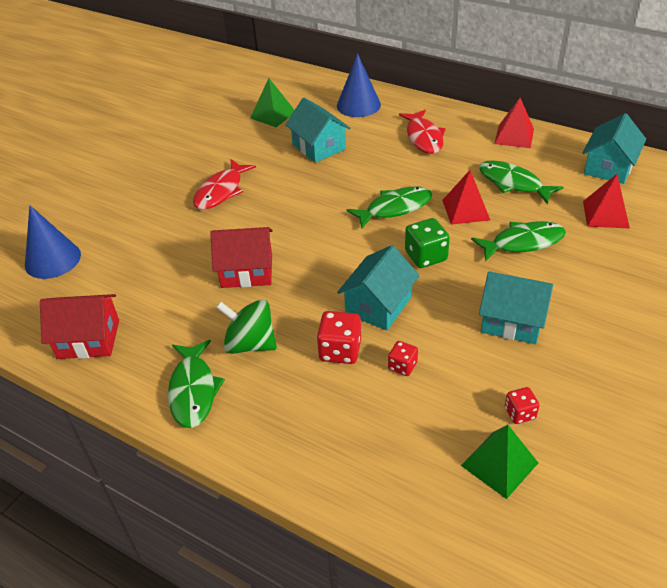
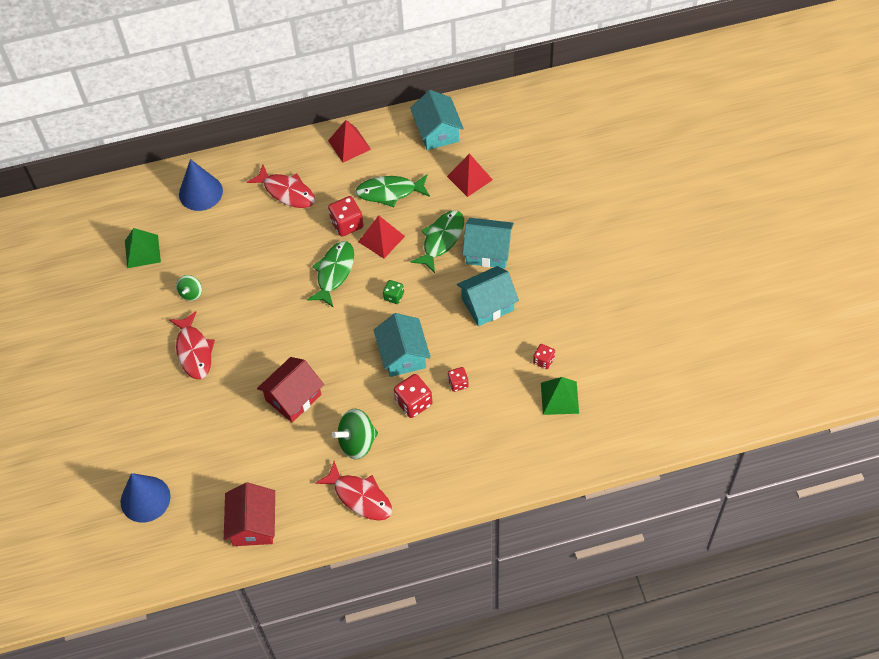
camera: 45 degrees left, 15 degrees up
red house [40,294,119,359] -> red house turned 45 degrees counterclockwise [224,482,275,546]
green fish [168,340,225,428] -> red fish [315,461,392,521]
turquoise house [285,98,351,163] -> turquoise house moved to [462,218,514,269]
green dice [405,218,450,268] -> green dice [383,280,404,304], size x0.60
none -> green spinning top [176,275,202,301]
none -> red dice [328,196,363,237]

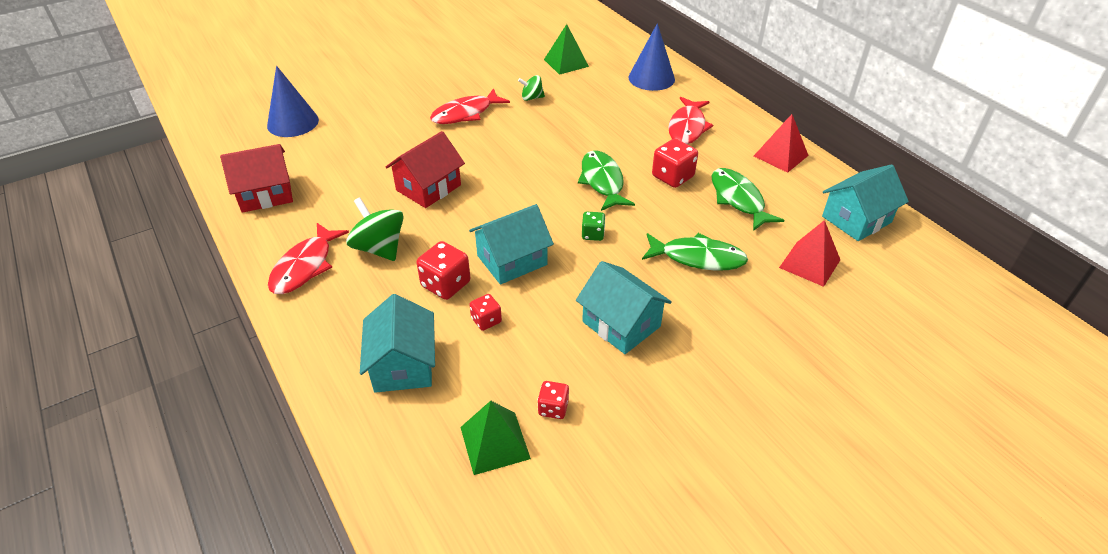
camera: 70 degrees right, 15 degrees down
red house [257,357,324,423] -> red house turned 75 degrees counterclockwise [386,131,465,208]
green fish [307,241,354,308] -> green fish turned 105 degrees counterclockwise [578,150,635,211]
red pyramid [358,215,405,258] -> none
turquoise house [462,218,514,269] -> turquoise house moved to [360,294,435,393]

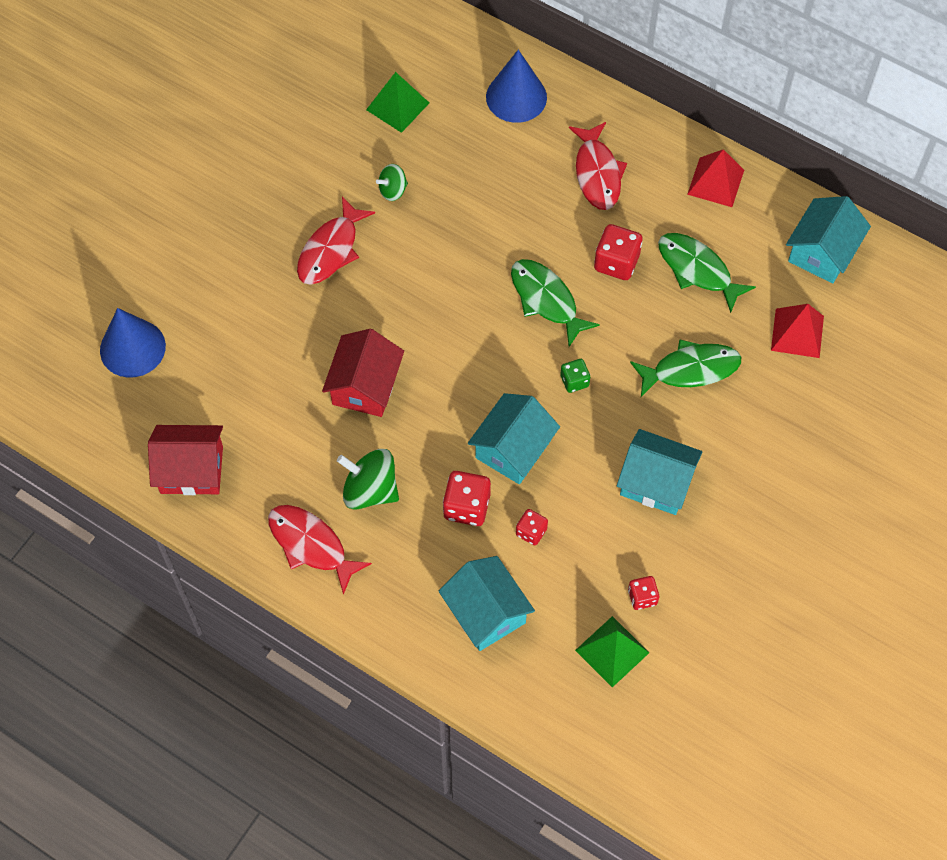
camera: 25 degrees left, 20 degrees up
red house [220,144,293,213] -> red house turned 45 degrees clockwise [148,425,223,495]
red fish [268,223,349,294] -> red fish turned 135 degrees clockwise [268,505,372,595]

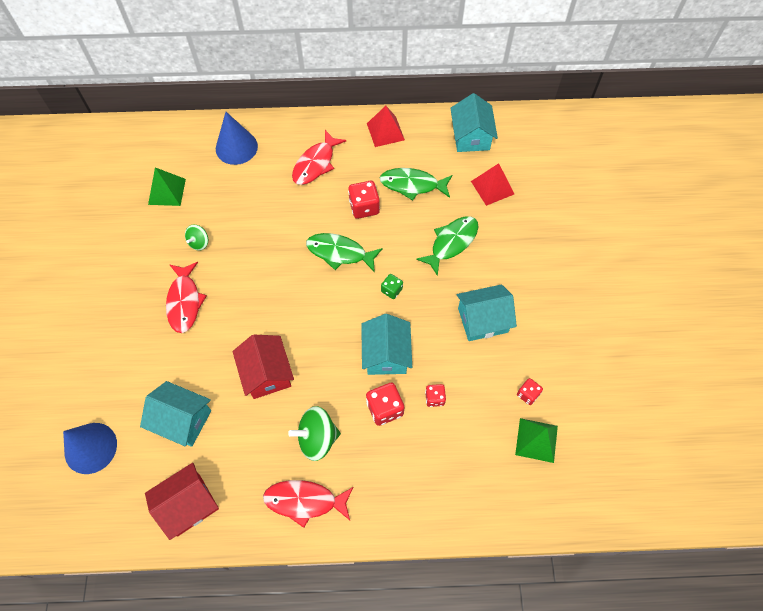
camera: 35 degrees left, 0 degrees up
turquoise house [438,556,535,651] -> turquoise house moved to [140,381,211,447]
red fish [569,122,627,210] -> red fish turned 75 degrees clockwise [292,130,347,185]

